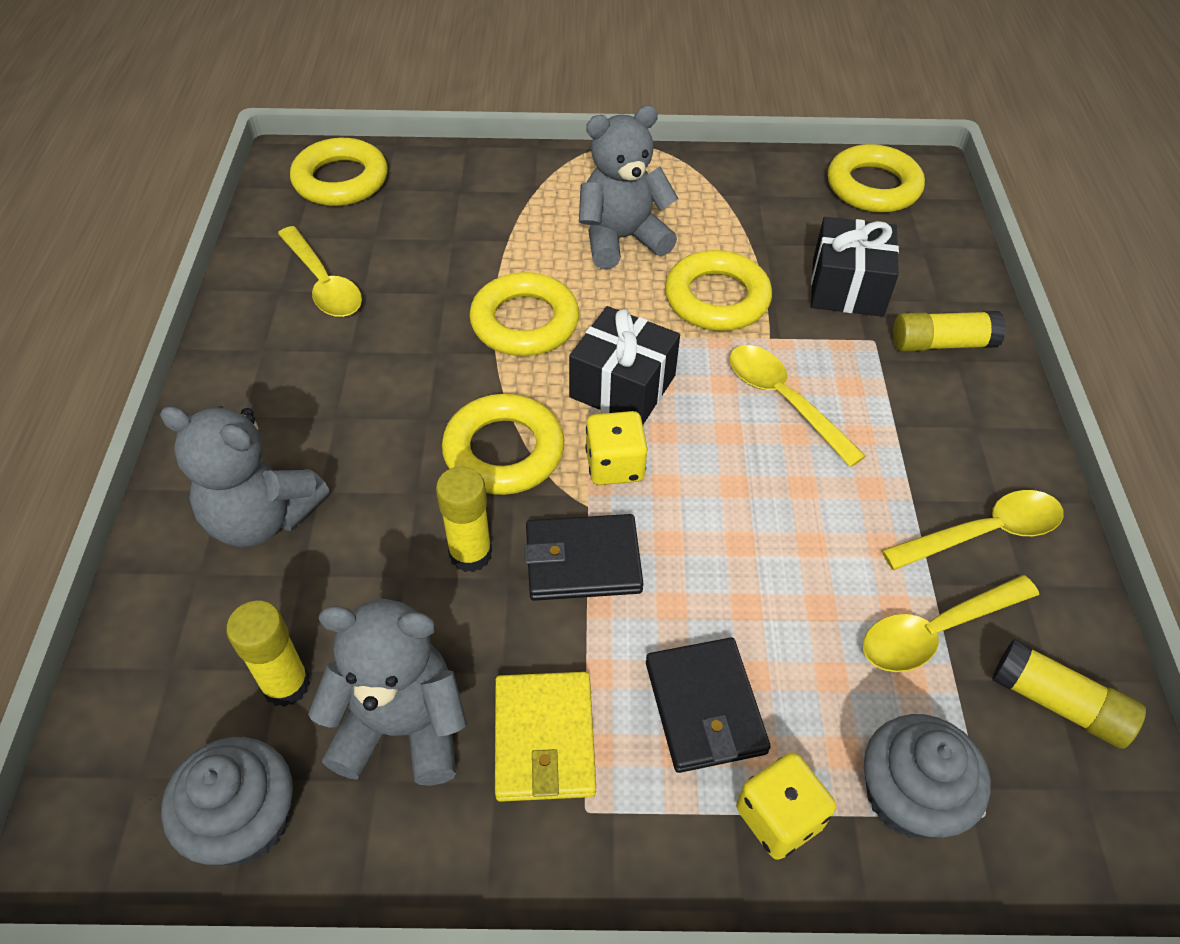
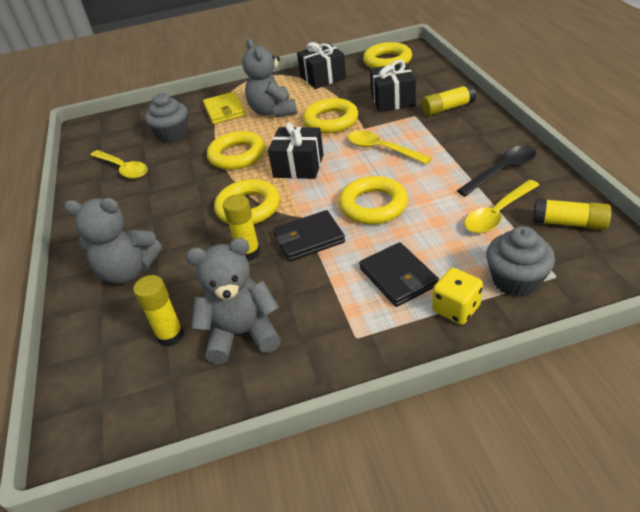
camera: 10 degrees left, 10 degrees down
grey cupcake [161,737,293,865] -> grey cupcake moved to [145,93,188,143]
yellow ring [290,138,388,206] -> yellow ring moved to [339,176,408,225]
yellow wallet [495,672,596,802] -> yellow wallet moved to [203,92,246,124]
grey teddy bear [579,105,679,269] -> grey teddy bear turned 75 degrees counterclockwise [242,39,297,117]
yellow dice [585,411,648,485] -> none
yellow spoon [882,490,1063,570] -> black spoon [457,146,536,197]
none -> black gift [297,42,346,89]

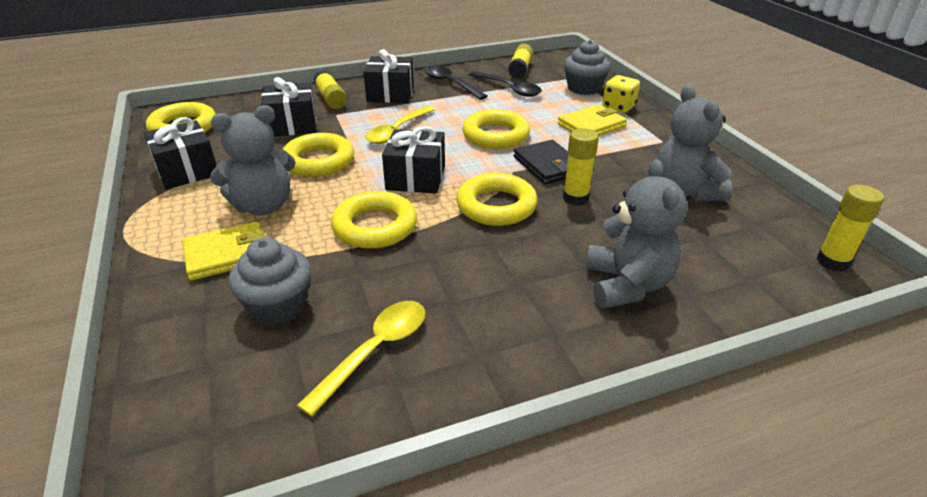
camera: 100 degrees left, 5 degrees down
yellow glue stick [133,275,184,347] -> yellow glue stick moved to [817,185,884,271]
black wallet [359,242,439,307] -> yellow wallet [558,104,627,136]
yellow spoon [464,180,539,233] -> black spoon [469,71,542,97]
none -> black gift [363,49,414,103]

